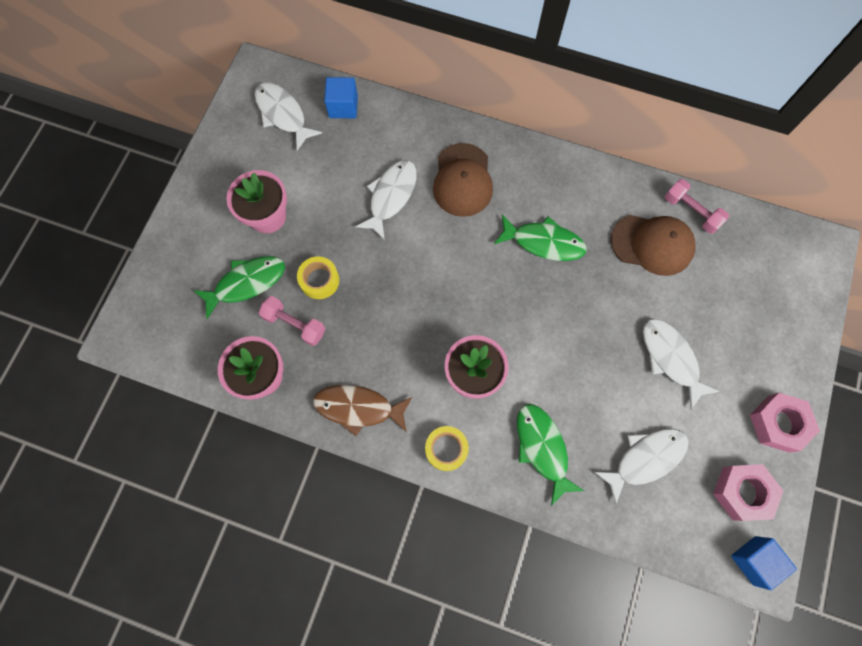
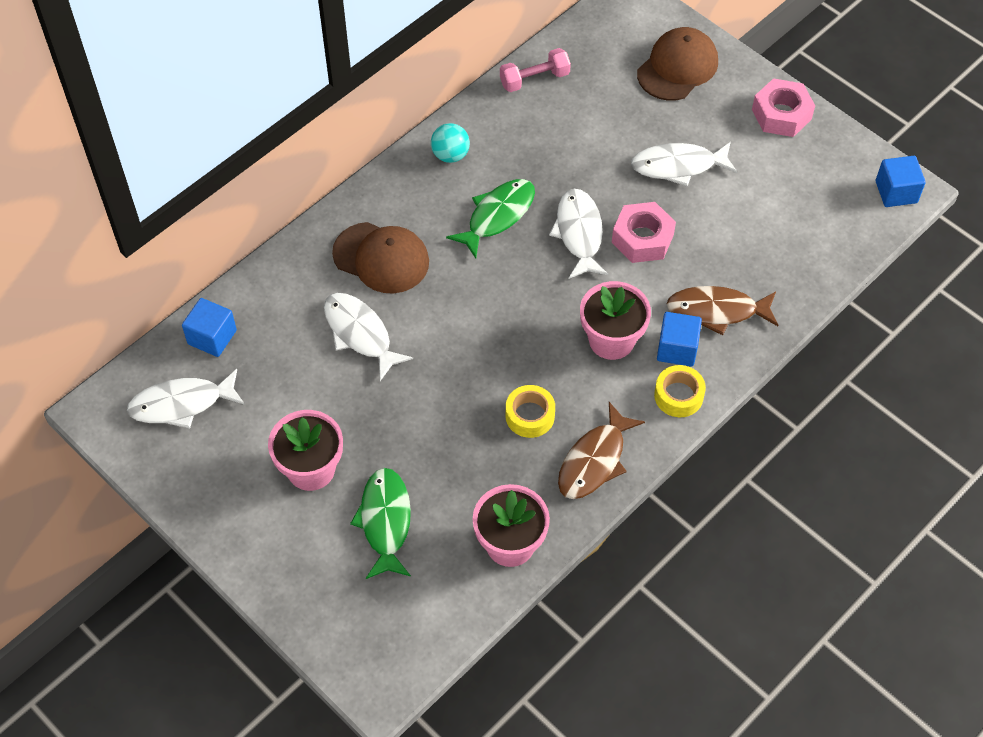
camera: 65 degrees left, 15 degrees down
pink dumbbell [259,296,325,346] -> none
yellow tape [297,256,339,299] -> yellow tape moved to [505,385,555,438]
green fish [517,404,584,506] -> brown fish [667,286,778,335]
white fish [594,428,689,505] -> white fish moved to [549,189,608,279]
brown cap [611,215,695,276] -> brown cap moved to [637,27,718,101]
pink nut [713,464,784,521] -> pink nut moved to [612,202,676,263]
none -> turquoise ball [431,123,470,163]
none -> blue cube [657,312,702,366]

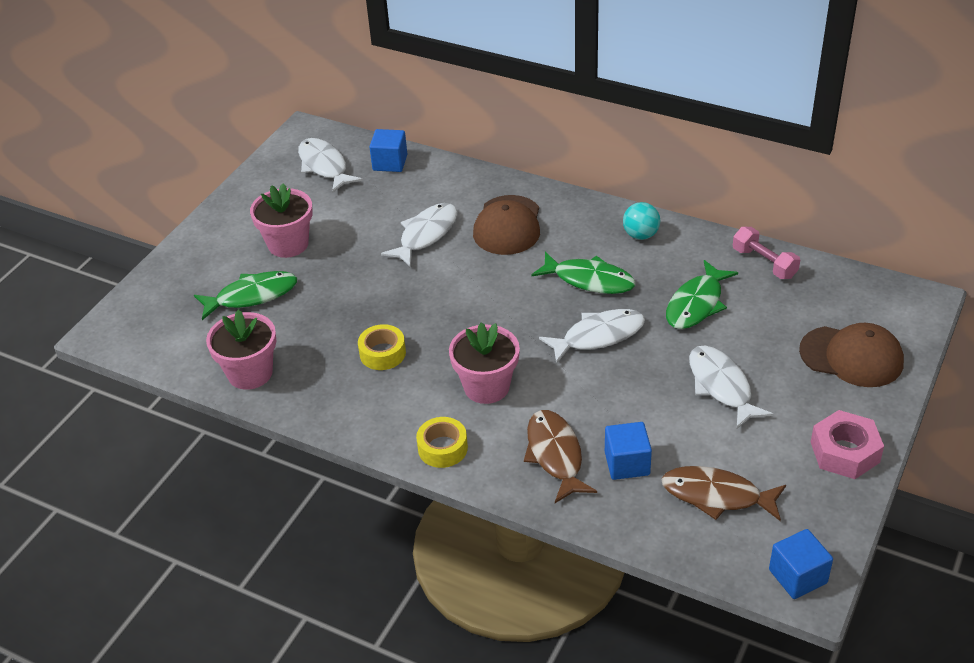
camera: 75 degrees right, 15 degrees down
brown fish [558,402,645,499] -> brown fish moved to [661,466,786,521]
pink nut [612,202,676,263] -> none
blue cube [657,312,702,366] -> blue cube moved to [605,422,652,480]
none -> green fish [666,260,738,329]

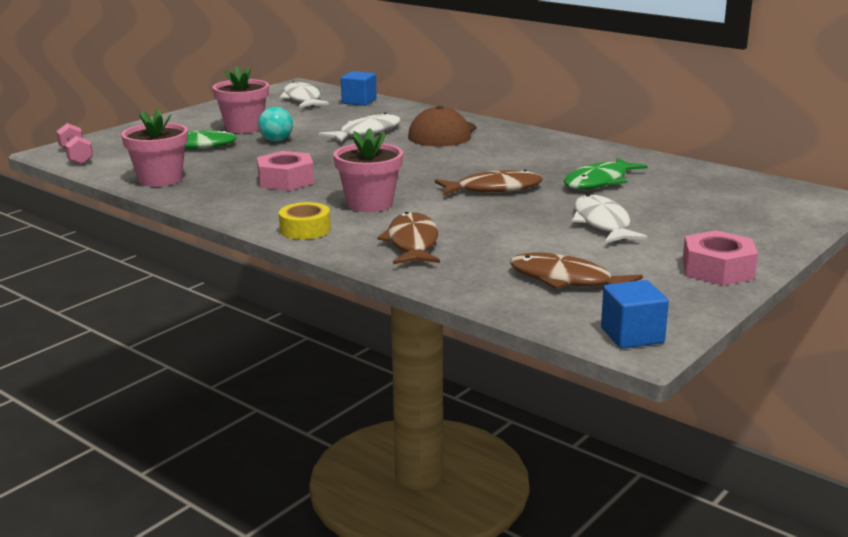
camera: 10 degrees right, 20 degrees down
yellow tape [358,324,406,370] -> pink nut [257,151,314,191]
green fish [532,252,635,294] -> none
white fish [539,309,645,364] -> brown fish [435,170,542,196]
blue cube [605,422,652,480] -> none
turquoise ball [623,202,660,240] -> turquoise ball moved to [258,107,293,142]
pink dumbbell [733,227,800,279] -> pink dumbbell moved to [56,123,93,164]
brown cap [799,323,904,387] -> none

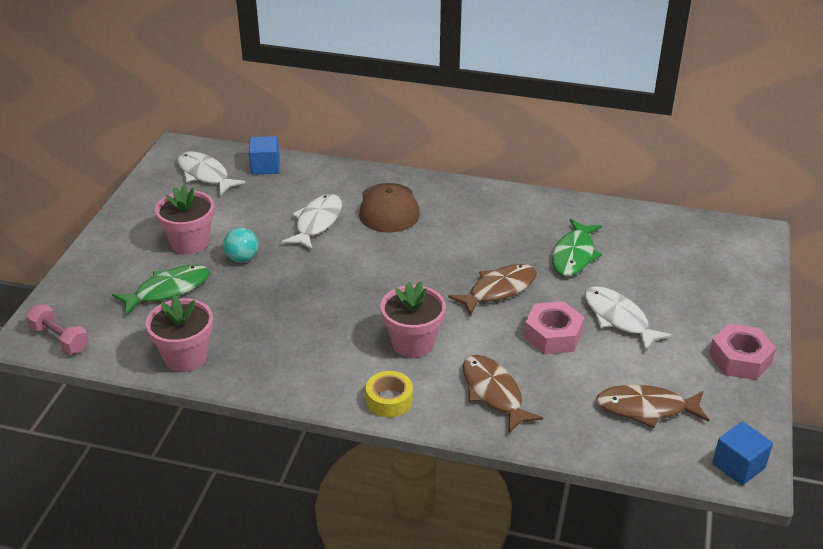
camera: 25 degrees left, 15 degrees up
pink nut [257,151,314,191] -> pink nut moved to [524,301,585,354]

